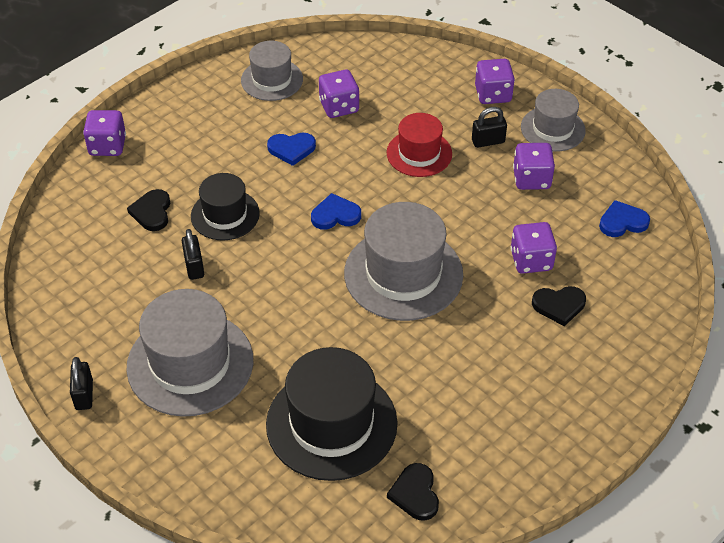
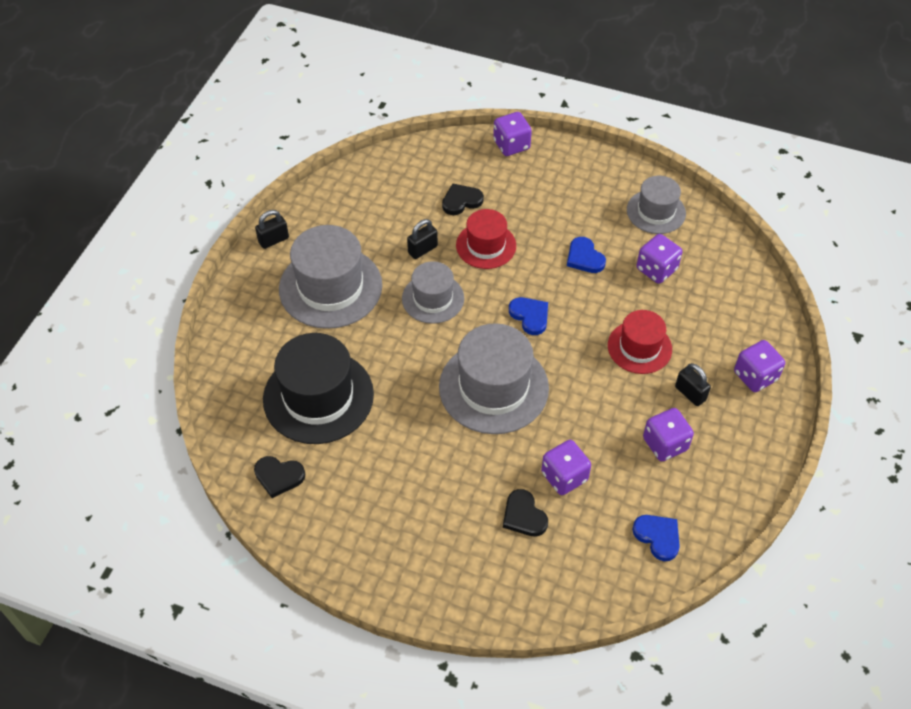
camera: 65 degrees right, 5 degrees up
black hat [191,173,260,241] -> red hat [456,209,516,269]
black heart [387,463,439,521] -> black heart turned 135 degrees counterclockwise [254,456,305,498]
grey hat [521,89,586,152] -> grey hat moved to [402,261,464,324]

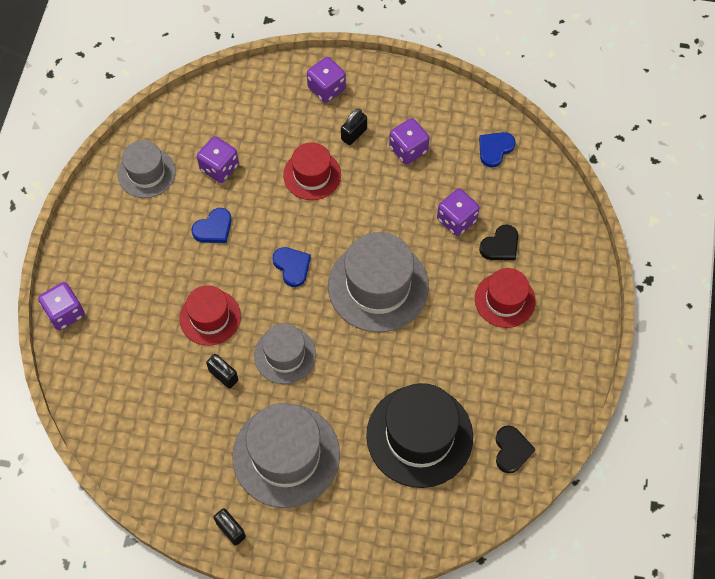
camera: 100 degrees left, 10 degrees up
black heart [442,184,484,215] -> none
blue heart [509,297,548,335] -> blue heart turned 105 degrees clockwise [272,247,311,287]
none -> red hat [475,268,536,328]

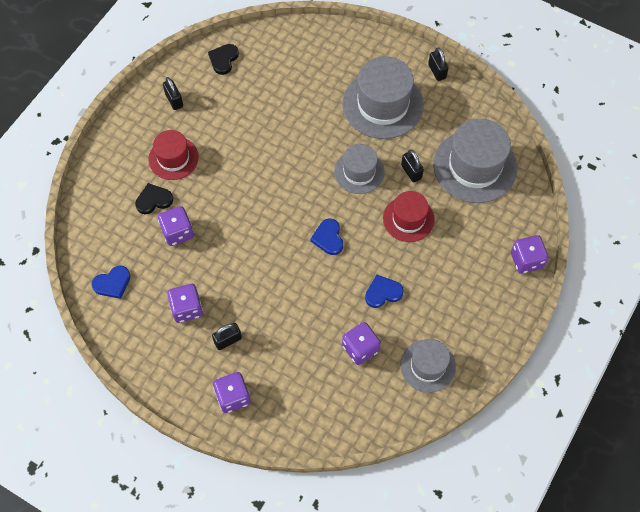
camera: 160 degrees left, 0 degrees up
red hat [283,142,341,200] -> none
grey hat [328,232,429,332] -> grey hat moved to [433,119,517,203]
black hat [366,383,473,488] -> none
none -> black padlock [163,77,183,110]

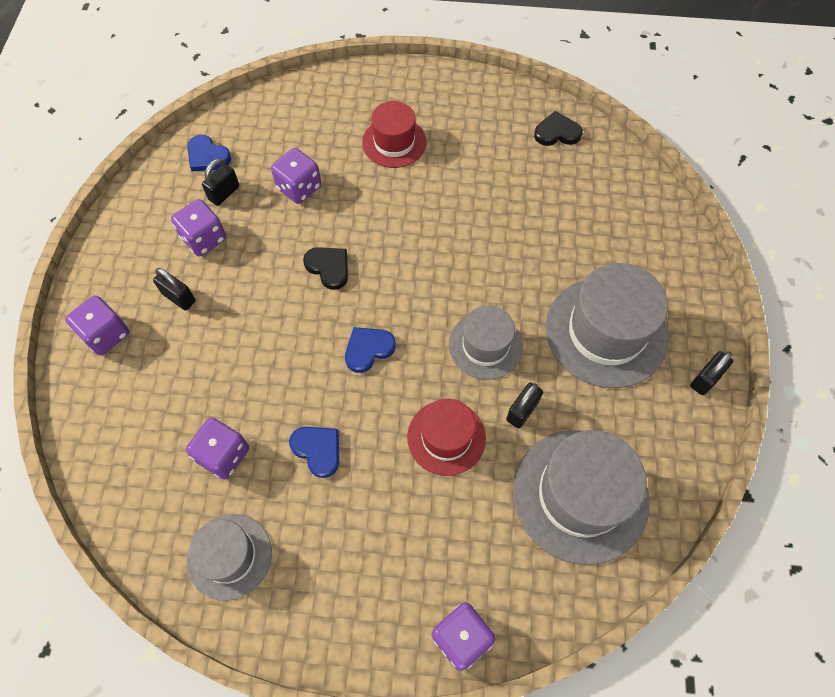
camera: 65 degrees right, 0 degrees up
black heart [135,183,173,214] -> black heart moved to [303,247,348,290]
black padlock [163,77,183,110] -> black padlock moved to [202,159,239,206]

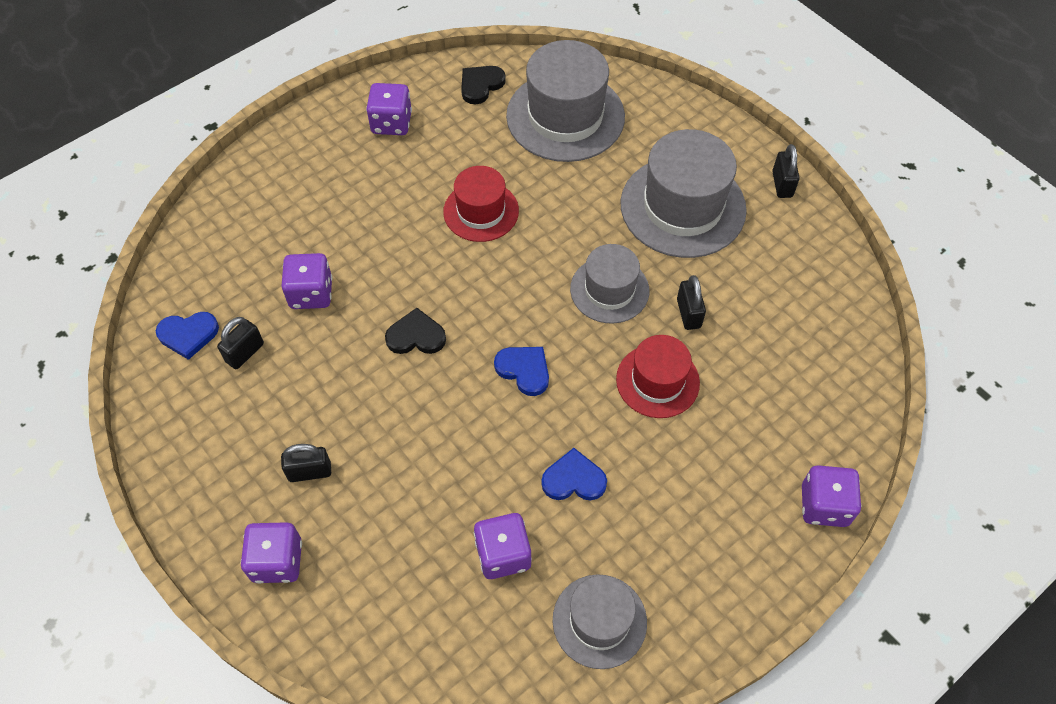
camera: 45 degrees left, 5 degrees down
purple dice [171,199,226,256] -> purple dice moved to [366,83,412,135]
black padlock [202,159,239,206] -> black padlock turned 45 degrees clockwise [217,317,264,369]
blue heart [345,327,396,373] -> blue heart turned 120 degrees clockwise [494,347,549,396]
red hat [362,101,426,168] -> red hat moved to [443,166,519,242]
grey hat [513,430,650,565] -> grey hat moved to [506,40,625,162]

